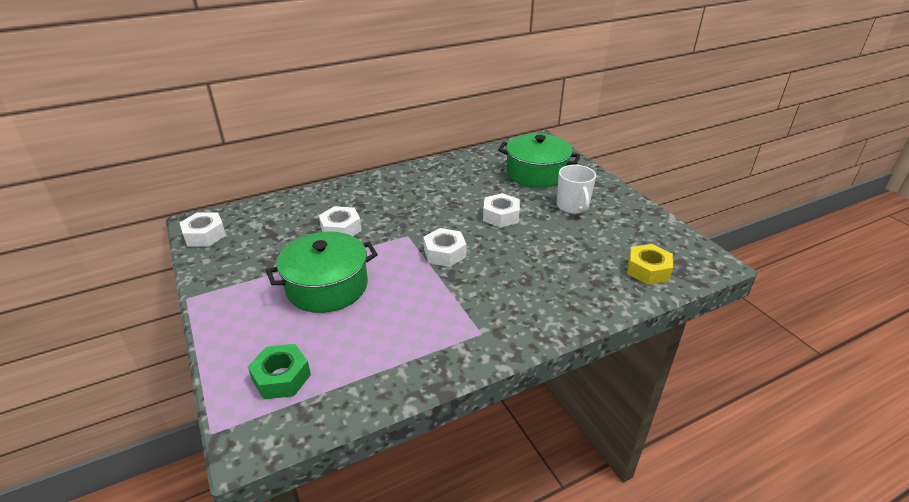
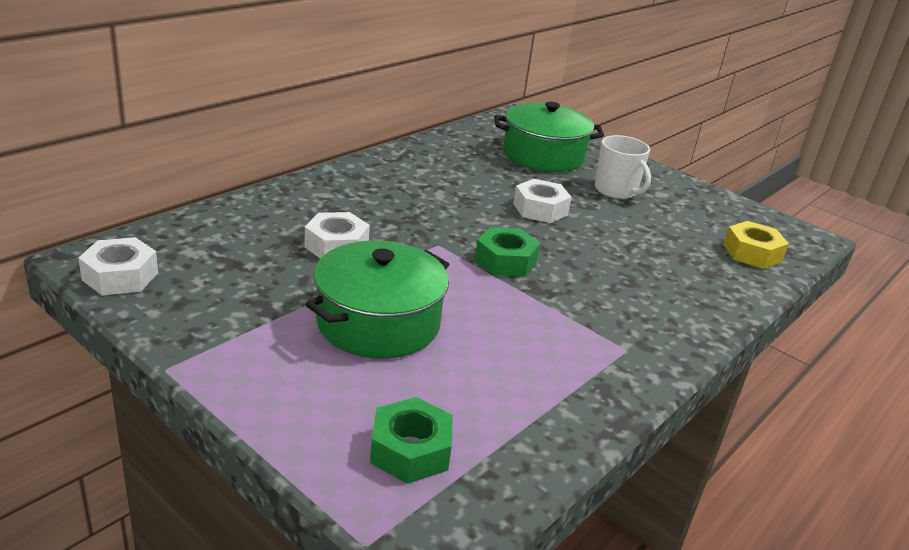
camera: 25 degrees left, 5 degrees down
white nut [423,228,467,267] -> green nut [475,227,540,277]

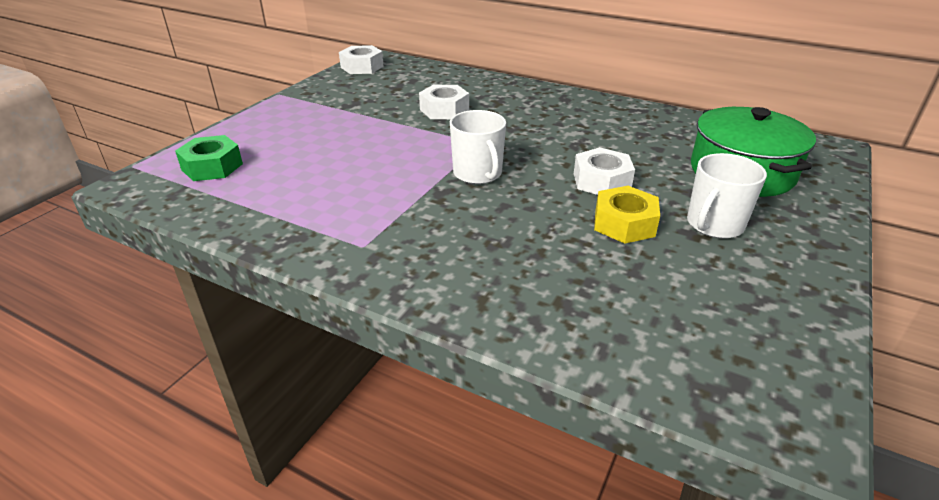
camera: 80 degrees right, 5 degrees up
green pot [305,240,449,358] -> none
green nut [475,227,540,277] -> white mug [450,110,506,184]
yellow nut [723,221,789,269] -> yellow nut moved to [594,186,660,244]

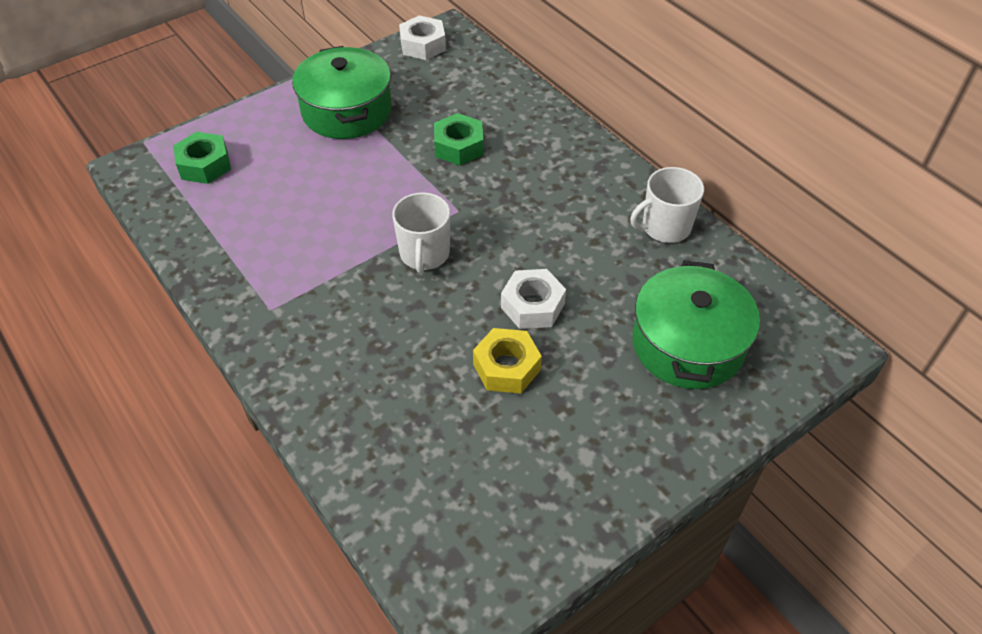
camera: 25 degrees right, 15 degrees up
white nut [419,85,469,119] -> green nut [434,113,483,166]
white mug [687,153,767,239] -> white mug moved to [630,167,704,243]
none -> green pot [292,46,392,139]

